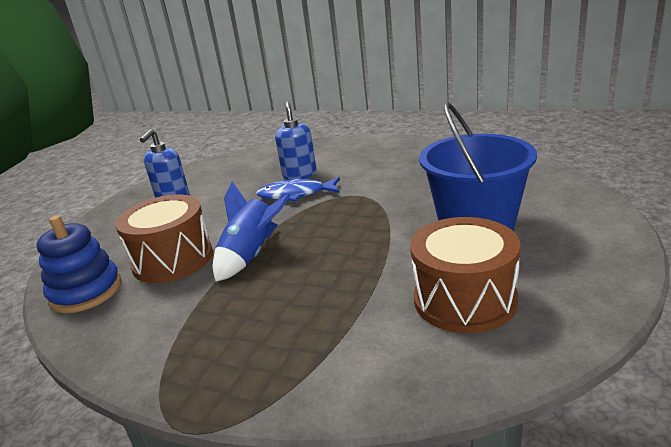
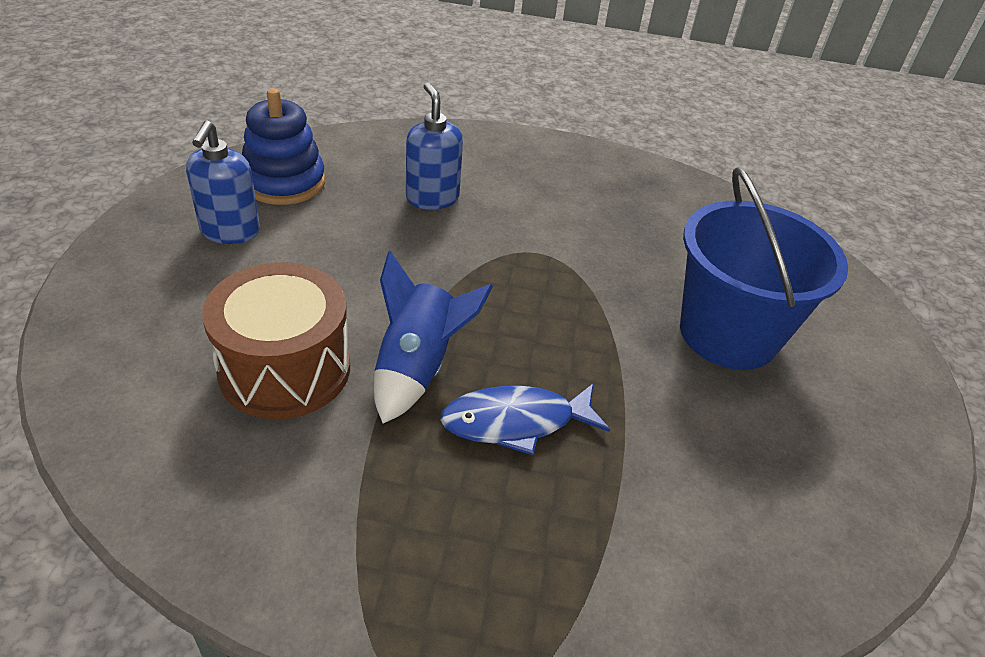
camera: 20 degrees left, 15 degrees up
blue stacking toy [37,215,121,313] -> blue stacking toy moved to [242,88,325,205]
blue fish [256,177,340,202] -> blue fish moved to [440,384,610,455]
brown drum [410,217,520,333] -> none

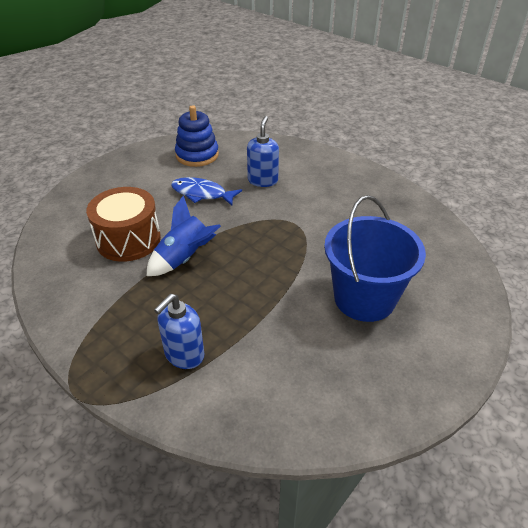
camera: 35 degrees right, 0 degrees up
blue soap dispenser [186,121,260,244] -> blue soap dispenser moved to [154,294,204,369]
blue fish [440,384,610,455] -> blue fish moved to [171,177,242,206]

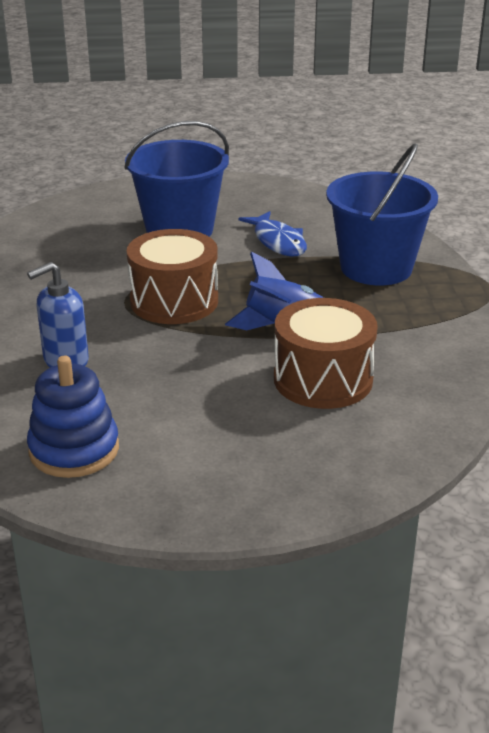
camera: 135 degrees left, 10 degrees down
blue soap dispenser [154,294,204,369] -> blue bucket [326,143,438,285]
blue fish [171,177,242,206] -> blue fish moved to [239,211,307,257]
none -> brown drum [127,229,218,324]

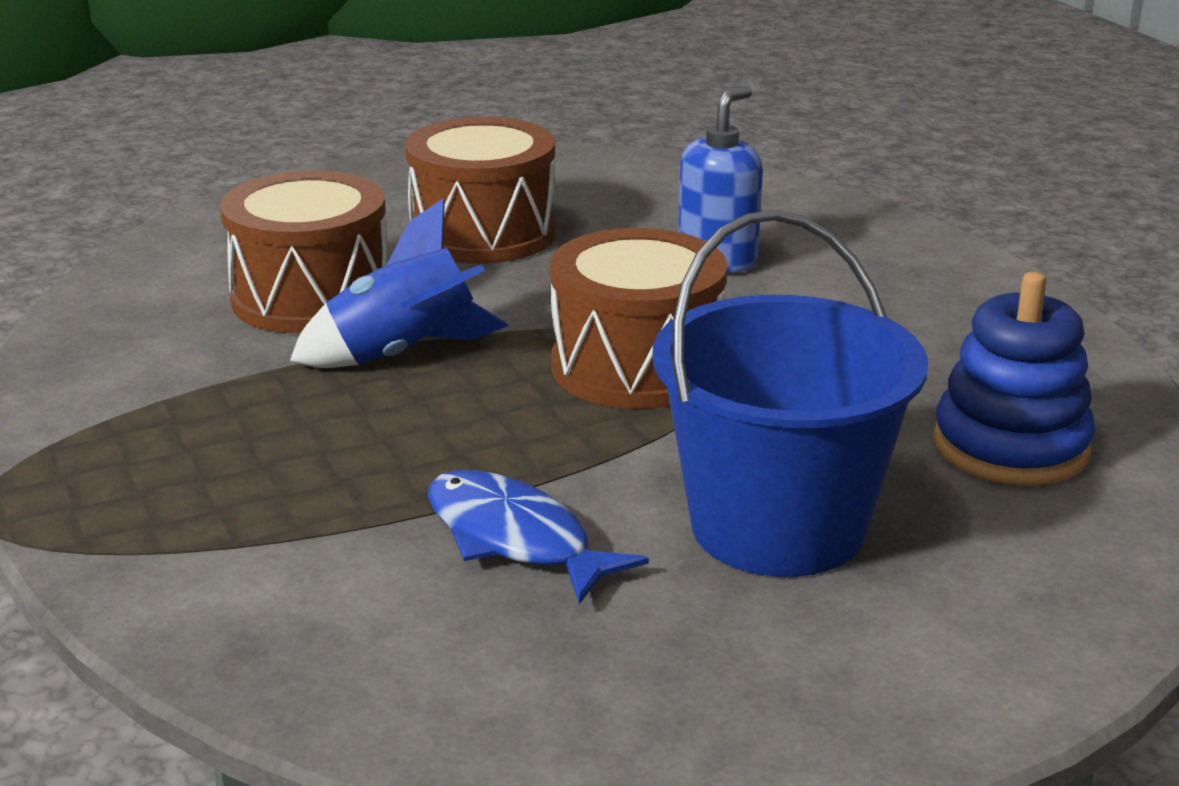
camera: 160 degrees right, 5 degrees down
blue stacking toy [27,356,119,478] -> blue stacking toy moved to [933,272,1095,485]
blue bucket [326,143,438,285] -> none
none -> brown drum [405,117,556,264]

